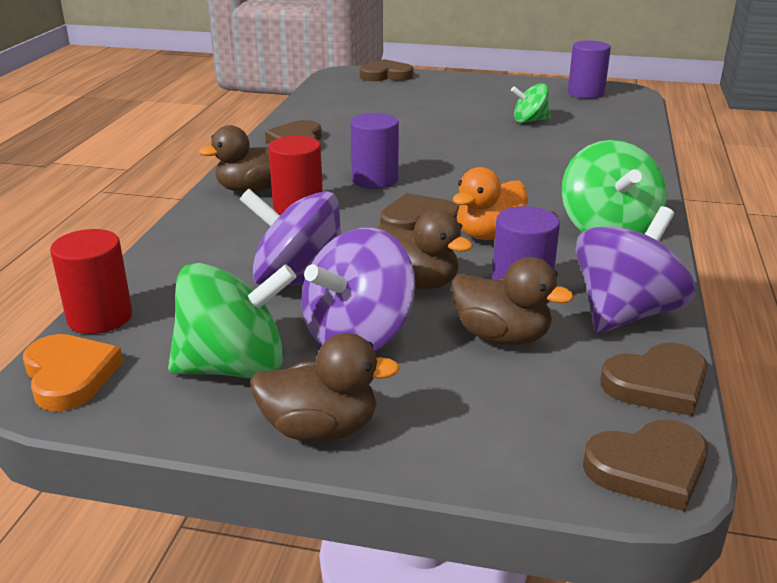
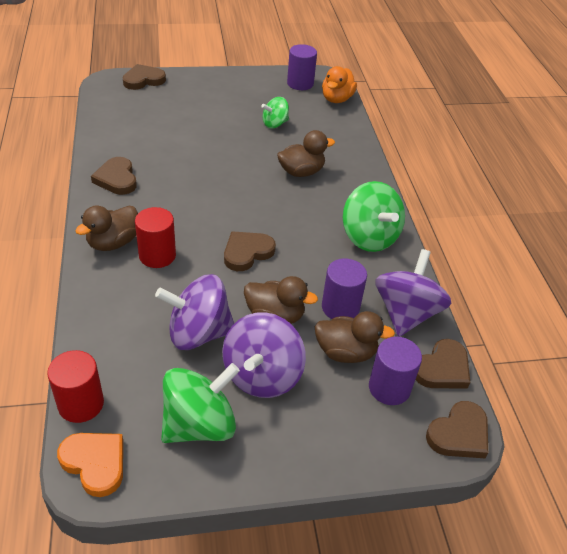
camera: 25 degrees left, 15 degrees up
brown duck [250,333,400,442] -> brown duck moved to [277,130,335,177]
purple cylinder [350,113,399,189] -> purple cylinder moved to [369,337,422,405]
orange duck [453,167,528,240] -> orange duck moved to [322,66,357,103]

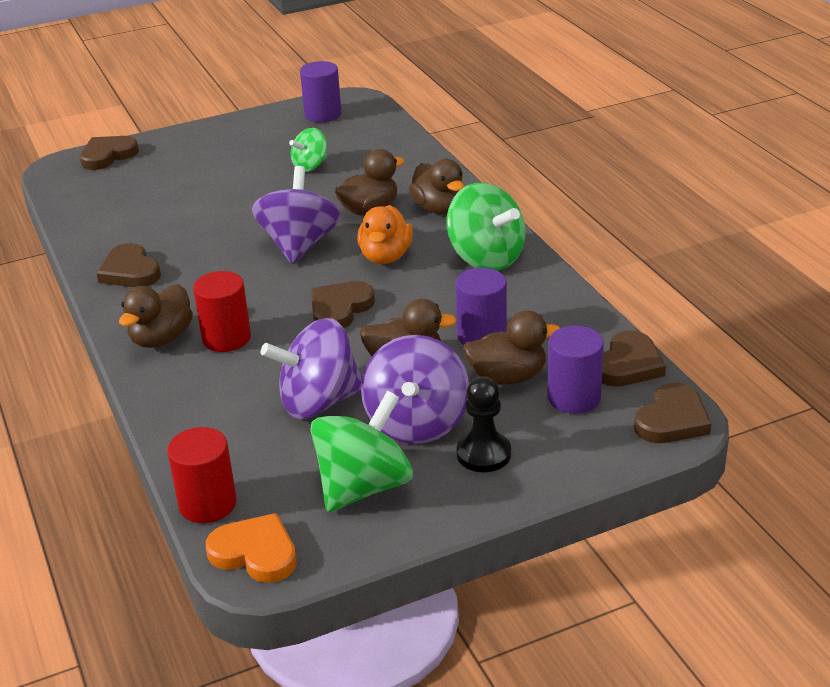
camera: 10 degrees left, 10 degrees down
orange duck [322,66,357,103] -> orange duck moved to [357,205,413,264]
purple spinning top [375,249,451,337] -> purple spinning top moved to [252,166,340,264]
none -> brown duck [409,159,464,215]
none -> black pawn [456,377,511,472]

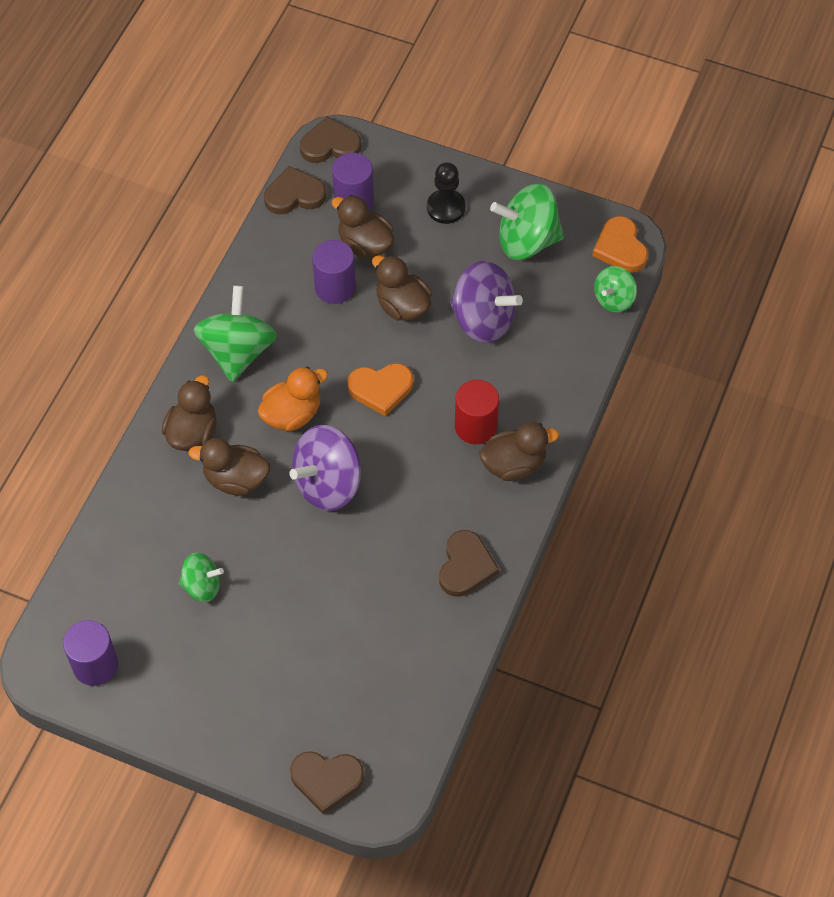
camera: 135 degrees left, 25 degrees up
red cylinder [167,427,237,523] -> green spinning top [594,266,637,312]
brown heart [311,281,375,328] -> orange heart [347,363,413,416]
purple spinning top [361,335,469,444] -> none

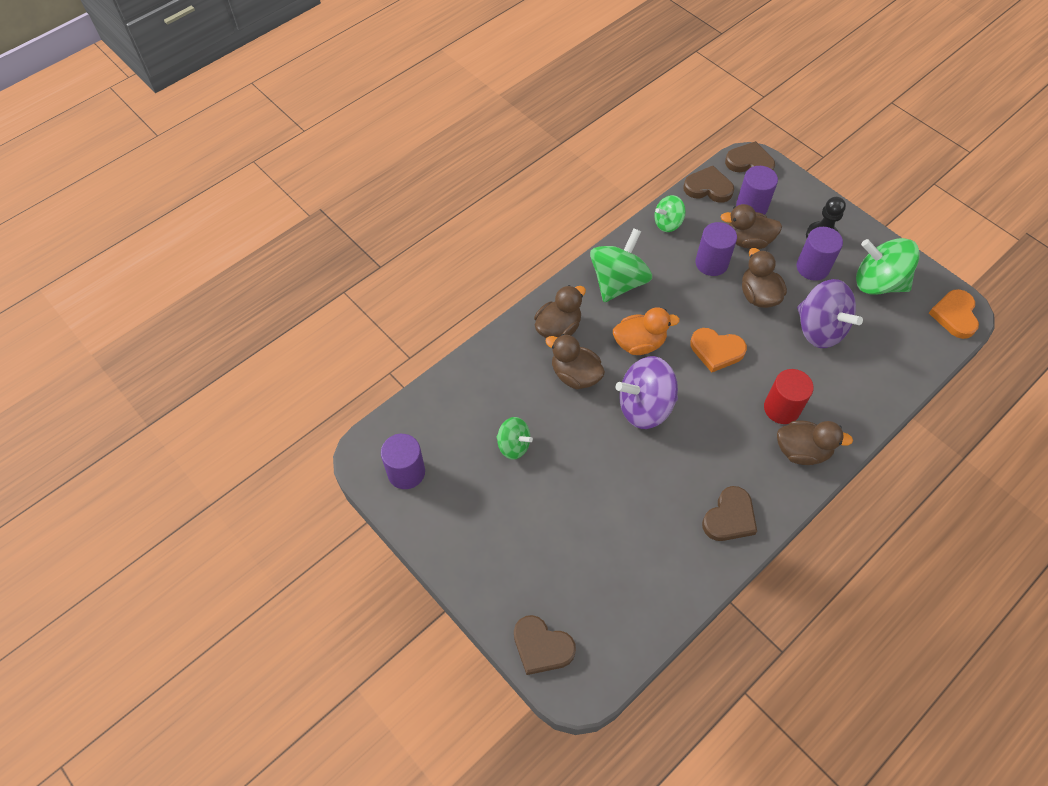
camera: 25 degrees right, 0 degrees up
brown duck [332,195,394,258] -> brown duck turned 60 degrees counterclockwise [721,204,782,249]
green spinning top [594,266,637,312] -> green spinning top moved to [654,195,686,232]
none -> purple cylinder [797,227,843,281]

